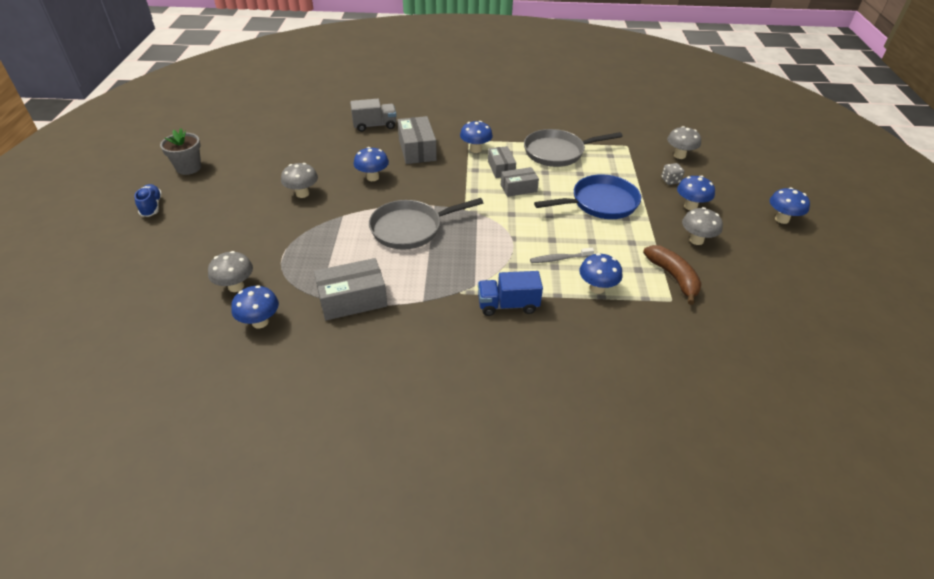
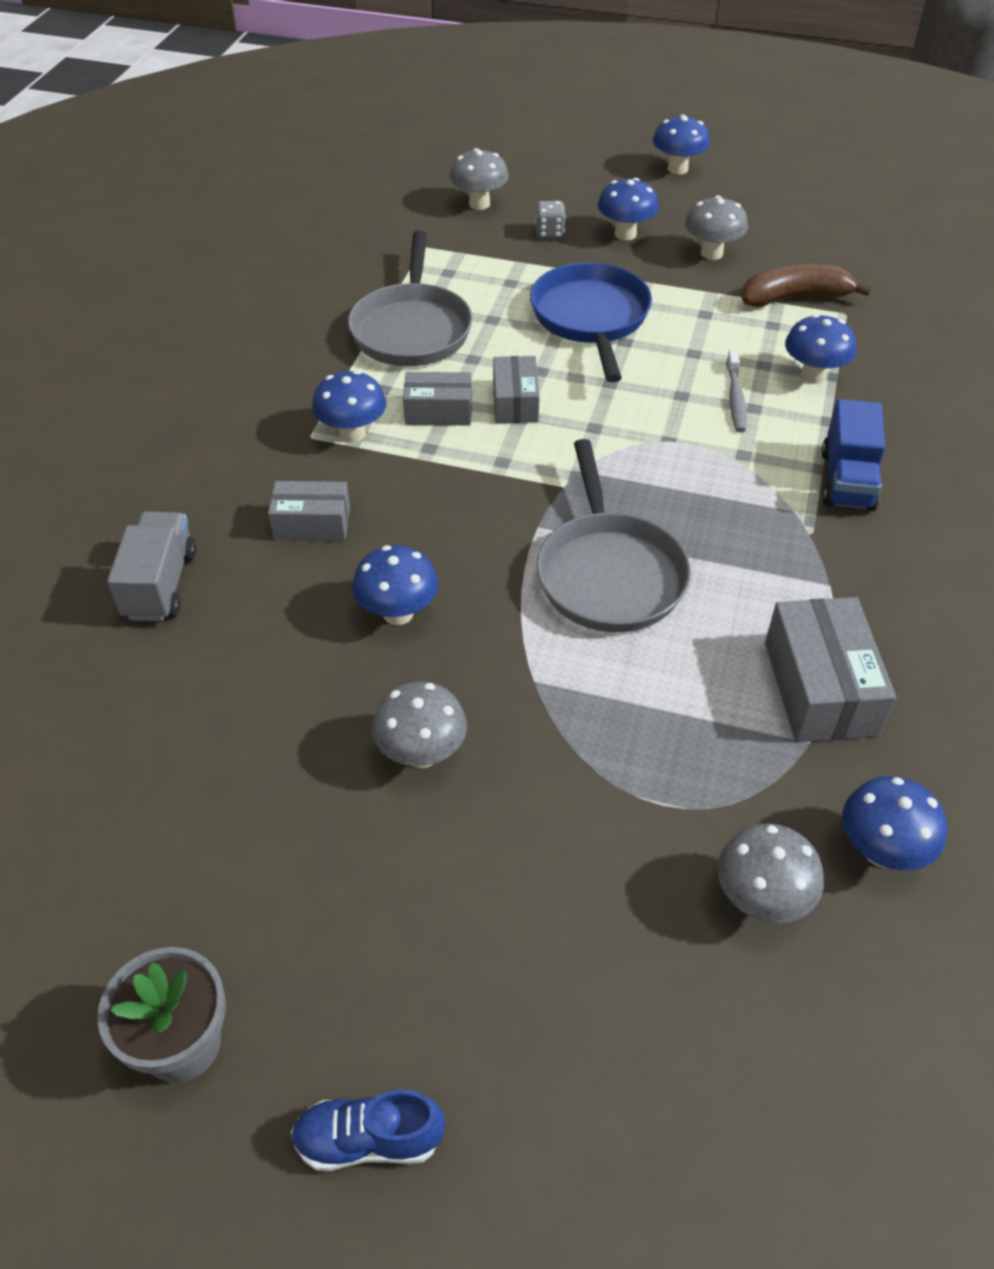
camera: 75 degrees left, 5 degrees up
grey box [397,116,437,164] -> grey box [268,481,350,540], size x0.64

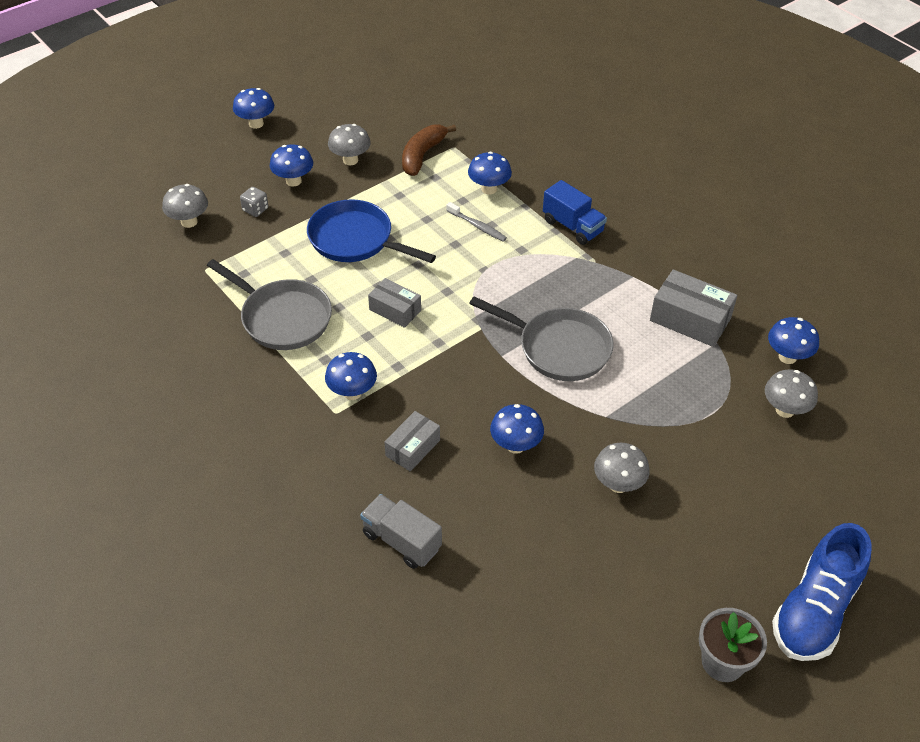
camera: 55 degrees left, 0 degrees up
blue shoe [291,1090,445,1171] -> blue shoe [772,523,871,661], size x1.88
grey box [403,372,472,425] -> none

